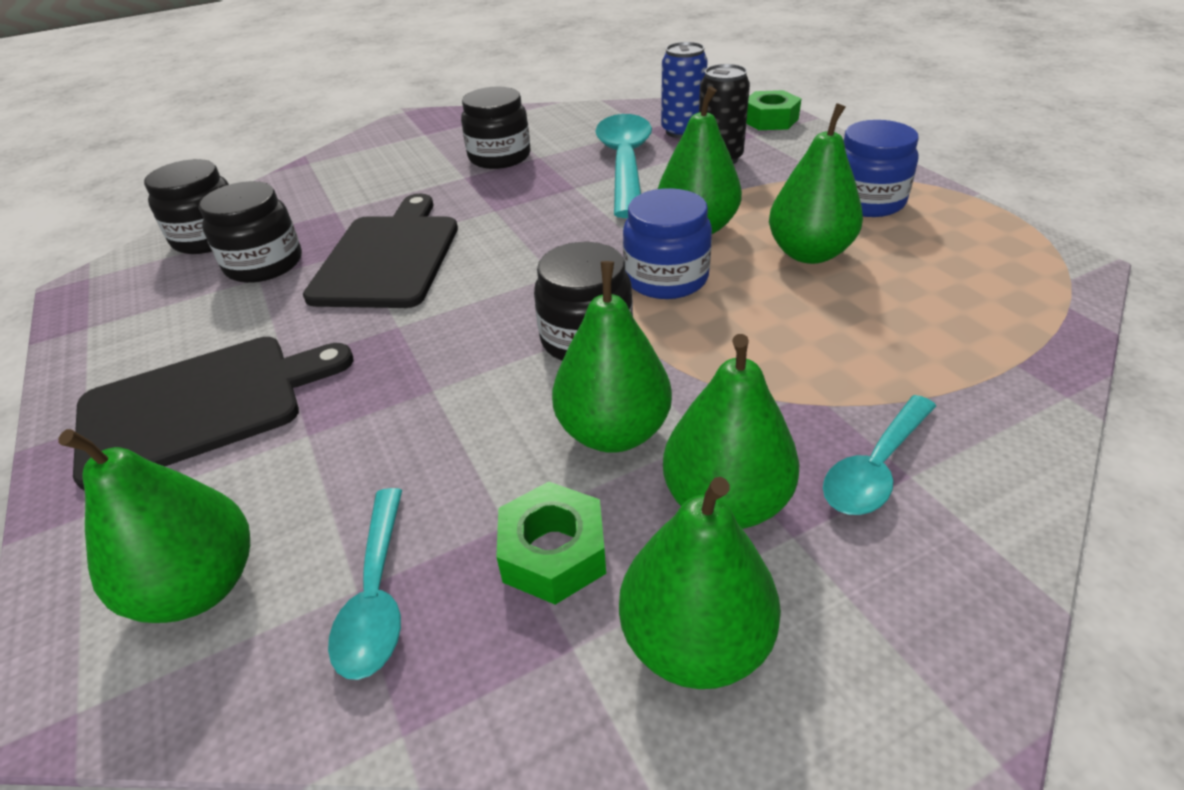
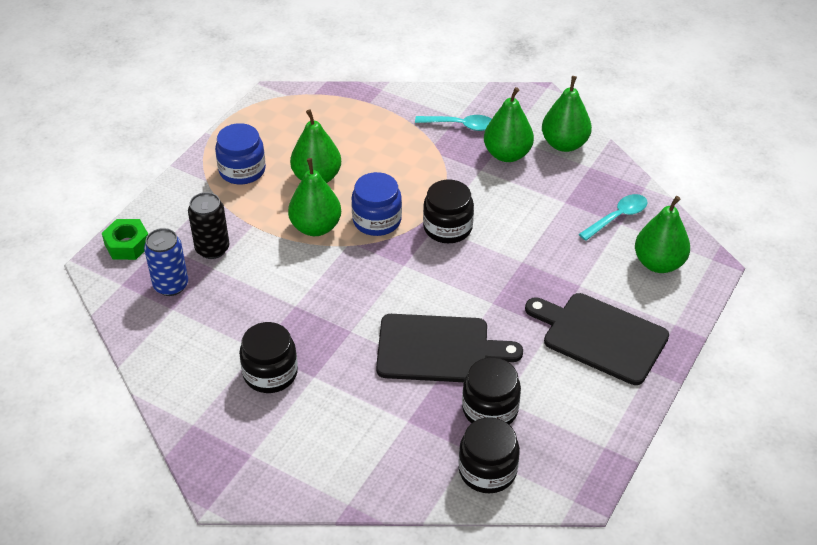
camera: 125 degrees left, 5 degrees up
black cutting board [303,194,458,308] -> black cutting board turned 150 degrees counterclockwise [376,314,523,382]
green nut [496,482,606,605] -> none
green pear [552,261,672,453] -> none
turquoise spoon [595,114,652,218] -> none

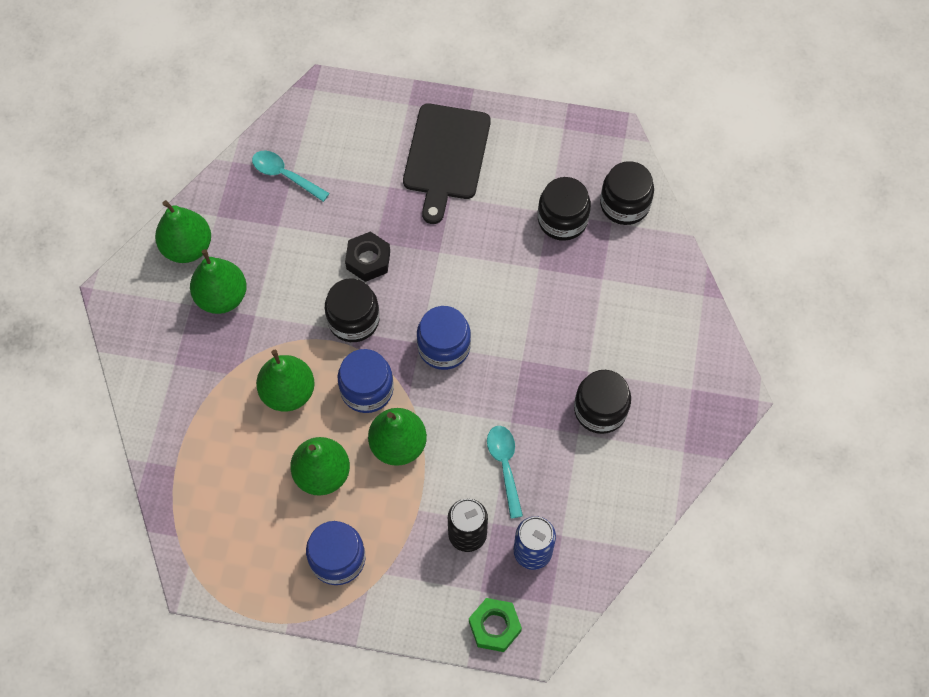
camera: 110 degrees left, 20 degrees up
black cutting board [376,314,523,382] -> none
turquoise spoon [415,115,492,131] -> turquoise spoon moved to [487,426,523,519]
green pear [635,196,690,273] -> green pear moved to [256,350,315,412]
none -> black nut [345,231,390,282]
none -> blue jar [417,306,471,370]

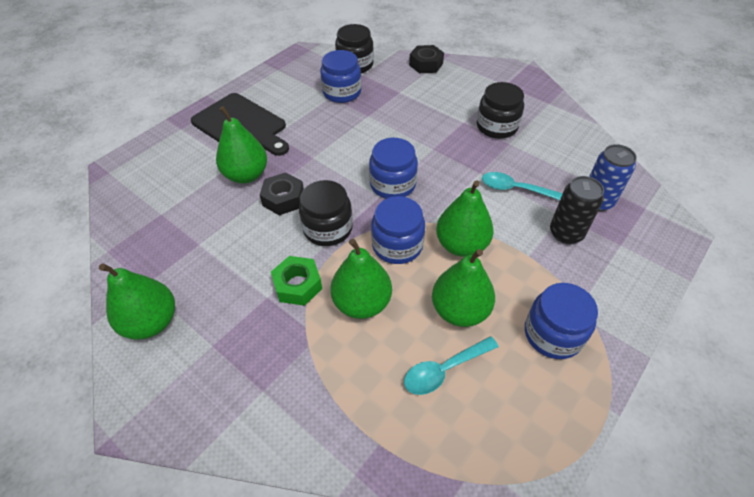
camera: 60 degrees left, 15 degrees down
green pear [190,249,247,314] -> green pear moved to [216,106,267,184]
turquoise spoon [252,151,330,202] -> turquoise spoon moved to [404,336,499,395]
green nut [469,598,522,652] -> green nut moved to [271,256,322,306]
black jar [538,177,591,241] -> blue jar [320,50,361,103]
none -> black nut [409,45,444,73]

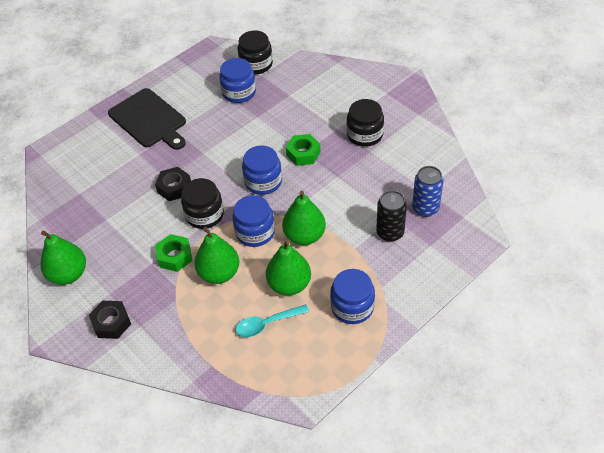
camera: 10 degrees right, 0 degrees up
green pear [216,106,267,184] -> none
black nut [409,45,444,73] -> black nut moved to [89,301,131,339]
turquoise spoon [482,172,563,200] -> none
none -> green nut [286,134,321,166]

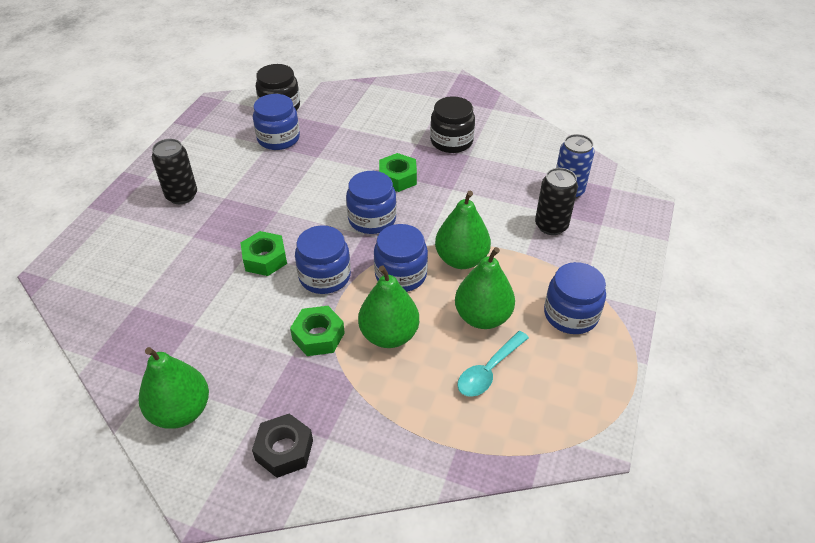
camera: 30 degrees left, 5 degrees down
black cutting board [108,88,186,150] -> black can [152,139,197,204]
black nut [155,167,191,201] -> green nut [241,231,287,276]
black jar [181,178,224,229] -> blue jar [295,225,351,294]

